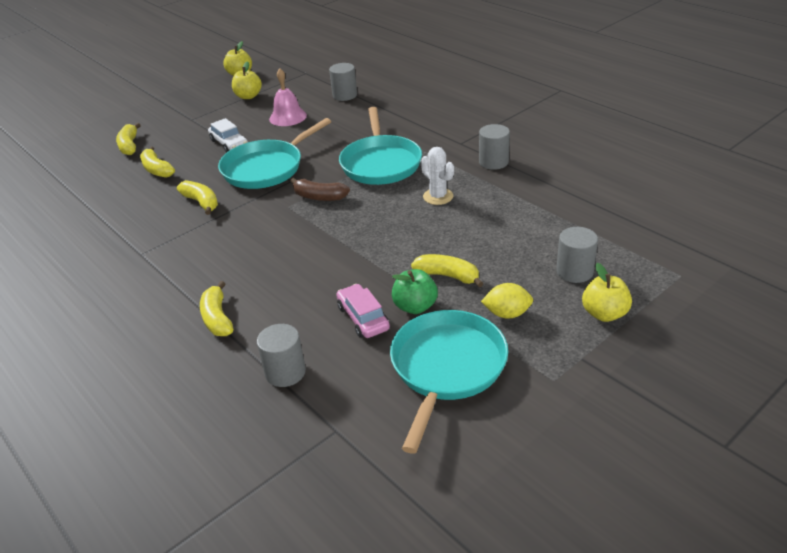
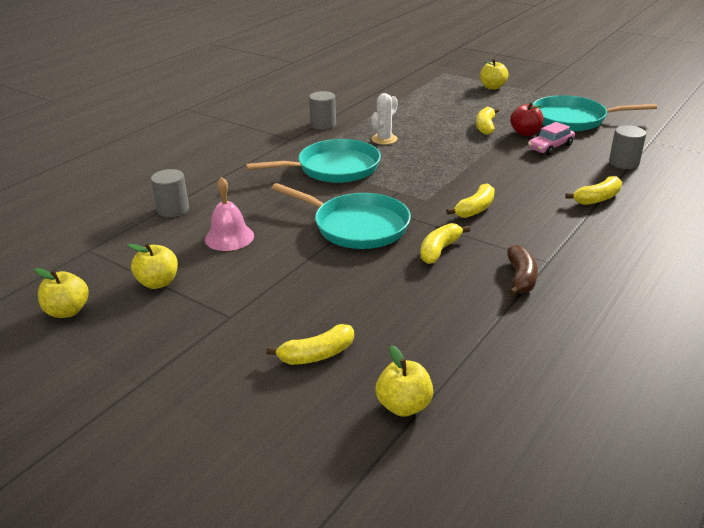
camera: 105 degrees left, 5 degrees down
yellow banana [140,147,175,178] -> yellow banana moved to [446,183,495,218]
white car [208,118,248,153] -> none
brown banana [290,178,350,201] -> brown banana moved to [507,245,538,296]
green apple [392,269,438,314] -> red apple [510,102,543,136]
yellow lemon [481,283,533,319] -> none
grey cylinder [556,227,598,283] -> none
none -> yellow apple [376,345,433,417]

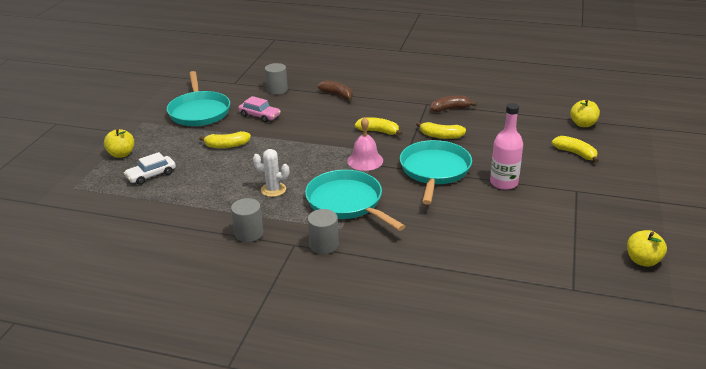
camera: 110 degrees left, 0 degrees up
yellow apple [127,243,178,289] -> none
grey cylinder [151,169,189,217] -> grey cylinder moved to [308,209,339,254]
pink bell [205,177,254,251] -> pink bell moved to [347,117,383,171]
red apple [510,102,543,136] -> none
yellow banana [565,176,622,205] -> brown banana [318,80,353,101]
none -> white car [124,152,176,185]
none -> pink bottle [490,103,523,190]

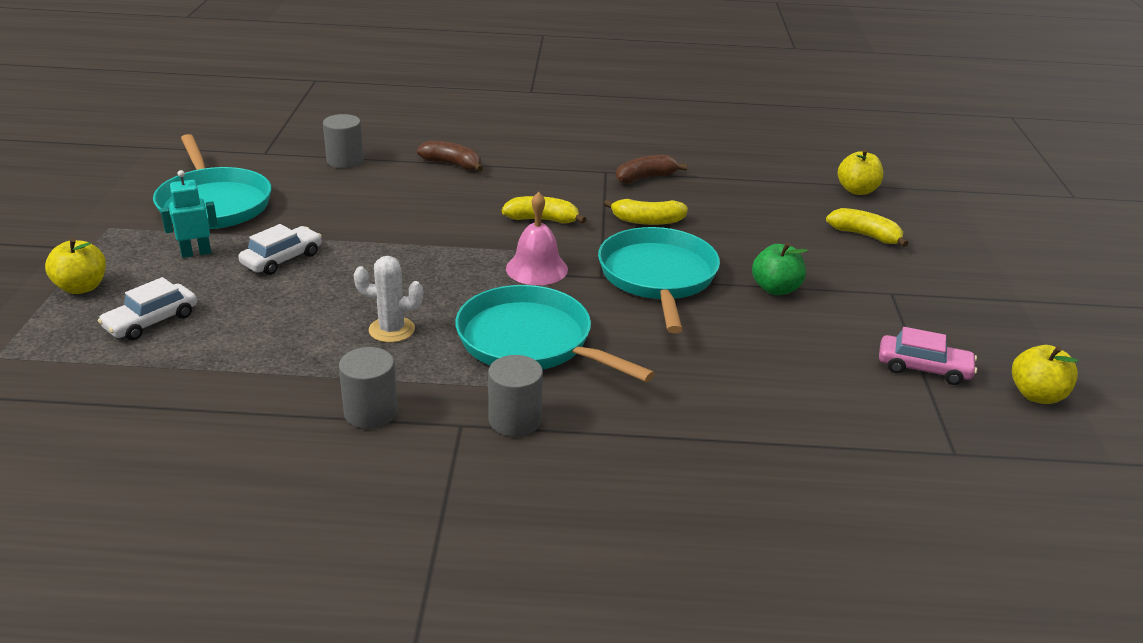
camera: 15 degrees left, 0 degrees up
yellow banana [199,131,251,148] -> white car [238,224,322,275]
pink car [238,96,281,123] -> pink car moved to [879,327,977,385]
pink bottle [490,103,523,190] -> green apple [752,243,808,295]
none -> turquoise robot [160,170,218,258]

